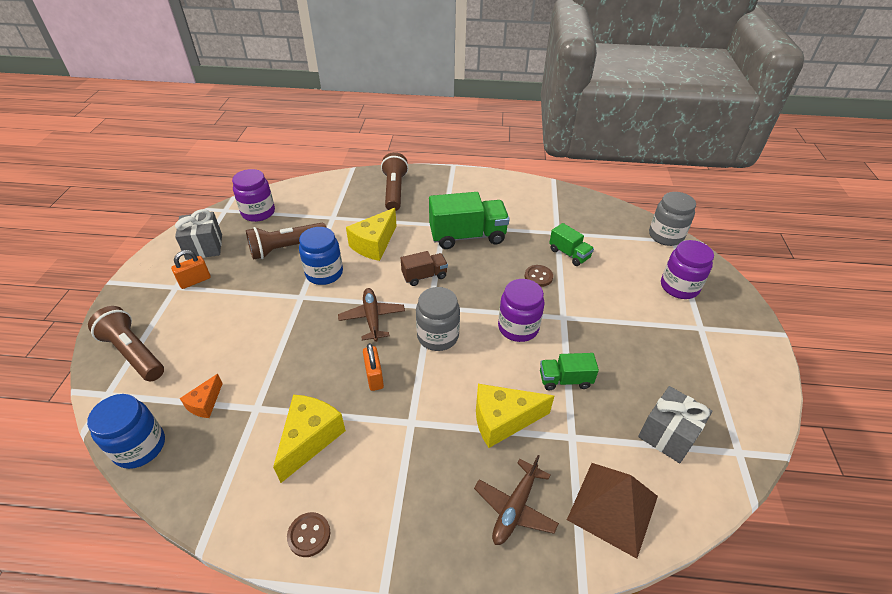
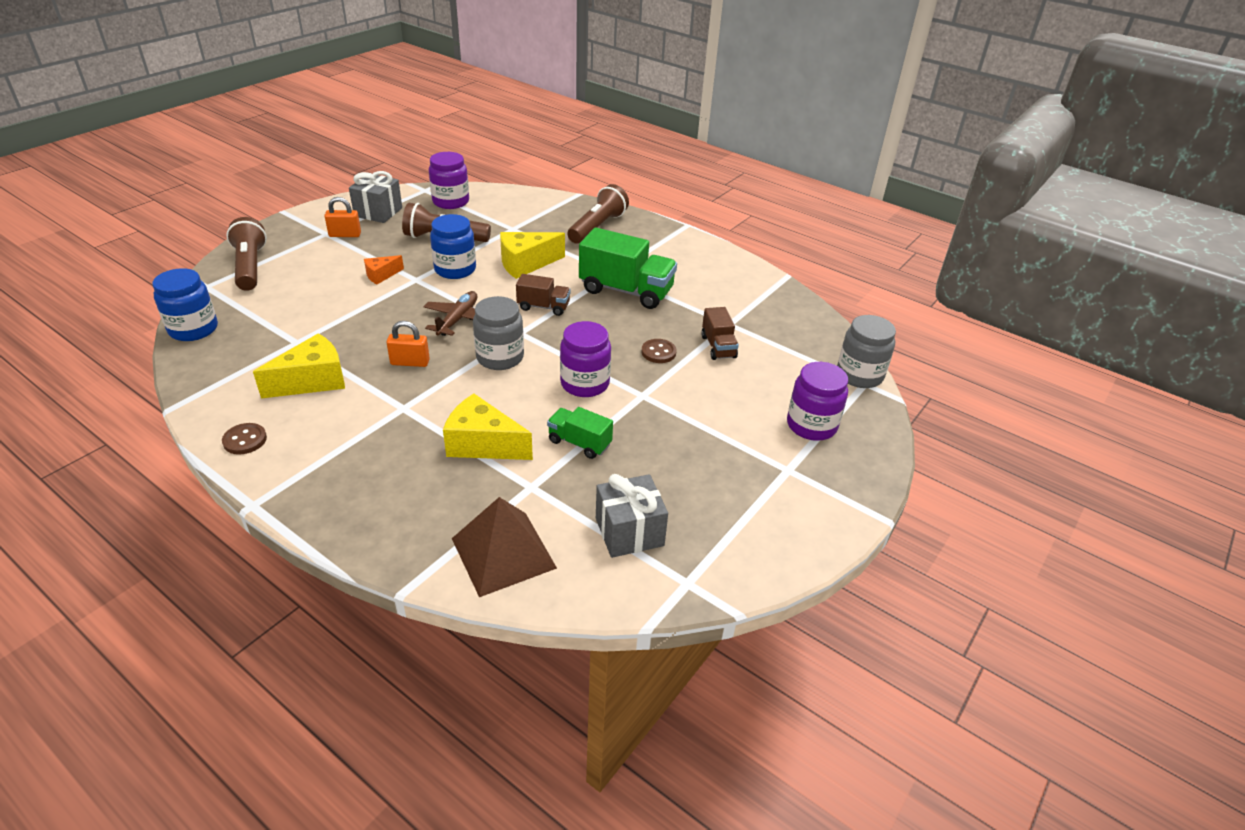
camera: 30 degrees right, 5 degrees down
orange cheese [180,374,223,418] -> orange cheese moved to [364,255,404,284]
orange padlock [363,343,384,391] -> orange padlock turned 75 degrees clockwise [386,321,430,367]
brown plane [474,455,559,545] -> none
green truck [549,223,594,266] -> brown truck [701,307,739,360]

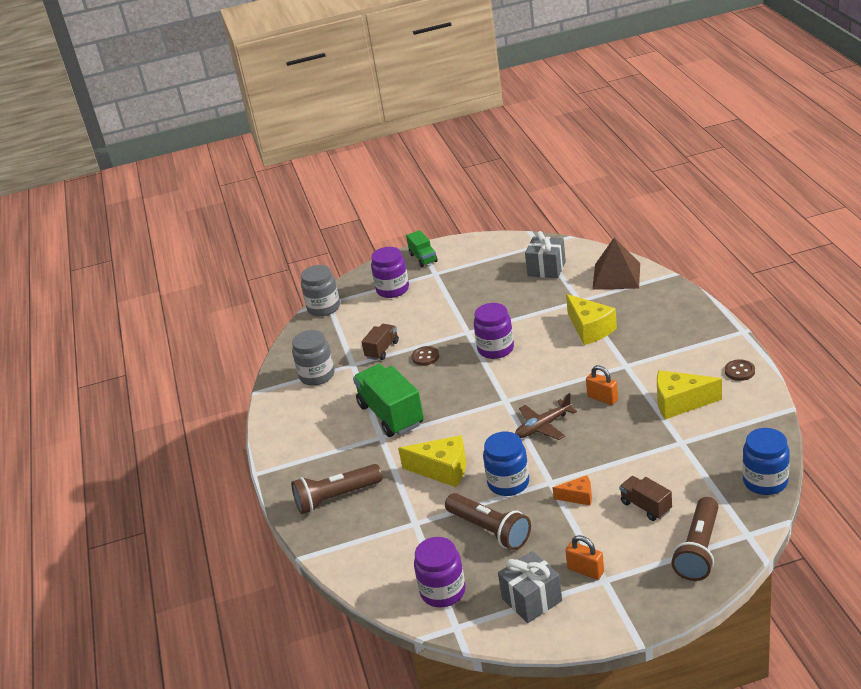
camera: 135 degrees left, 5 degrees down
grey jar [473,296,524,370] -> grey jar moved to [292,330,335,386]
brown truck [516,274,571,316] -> brown truck moved to [619,476,672,521]
green truck [547,407,613,459] -> green truck moved to [406,230,438,267]

